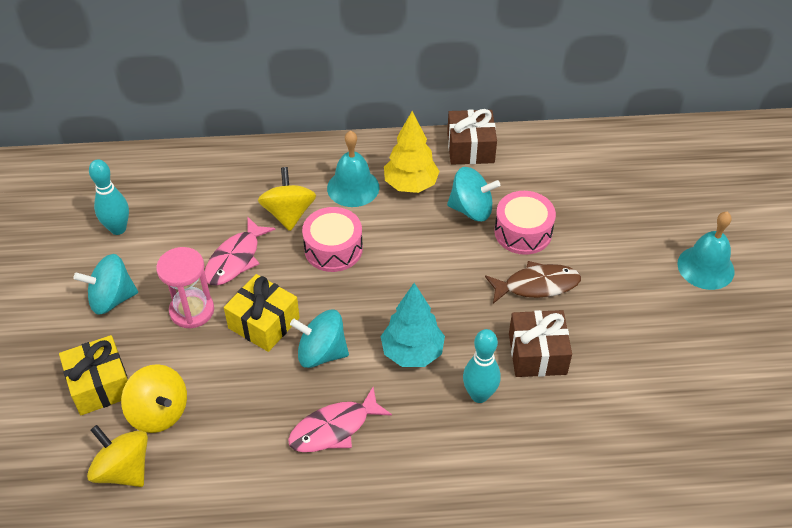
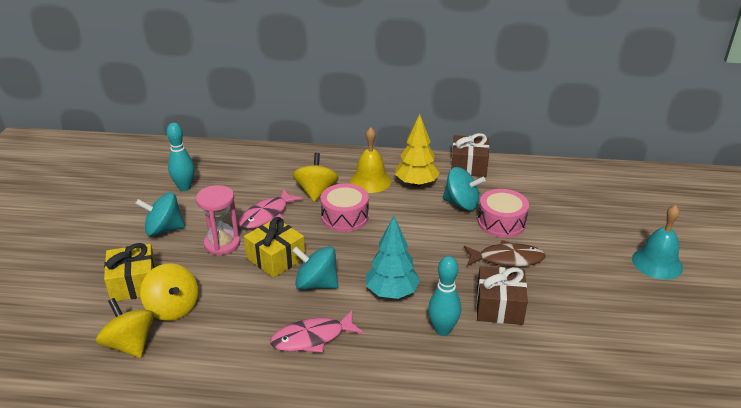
camera: 10 degrees right, 15 degrees down
turquoise bell [327,130,379,207] -> yellow bell [350,127,391,193]

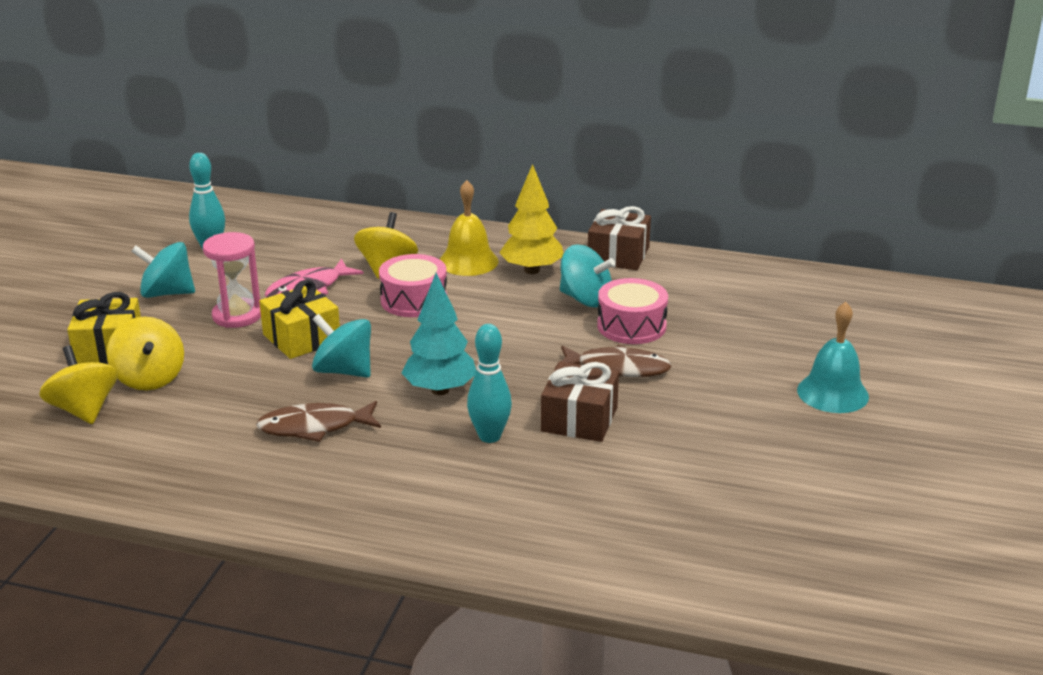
camera: 10 degrees right, 5 degrees down
pink fish [270,310,363,353] -> brown fish [256,401,381,442]

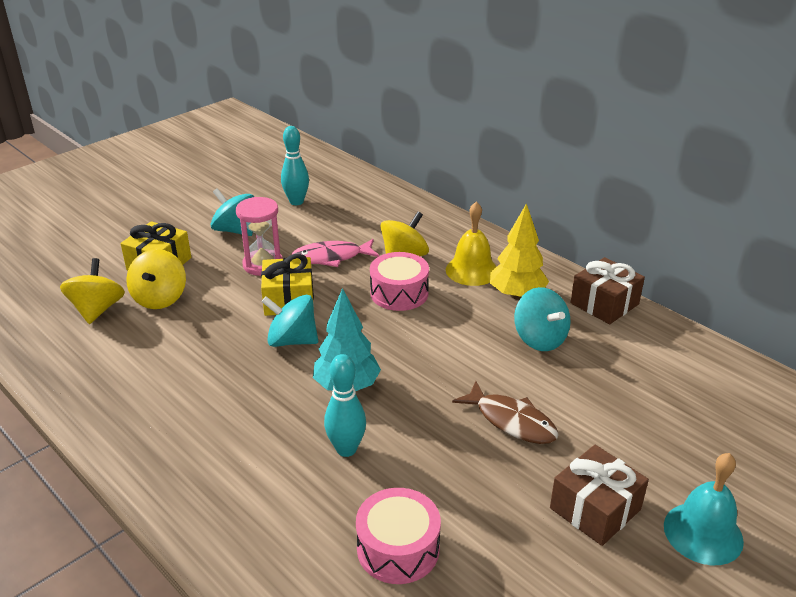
camera: 30 degrees right, 5 degrees up
brown fish [256,401,381,442] -> none
turquoise spinning top [312,314,371,378] -> turquoise spinning top turned 45 degrees counterclockwise [261,295,318,347]
brown gift [541,362,619,442] -> brown gift moved to [550,445,649,546]
pink drum [597,278,668,344] -> pink drum moved to [356,488,441,584]

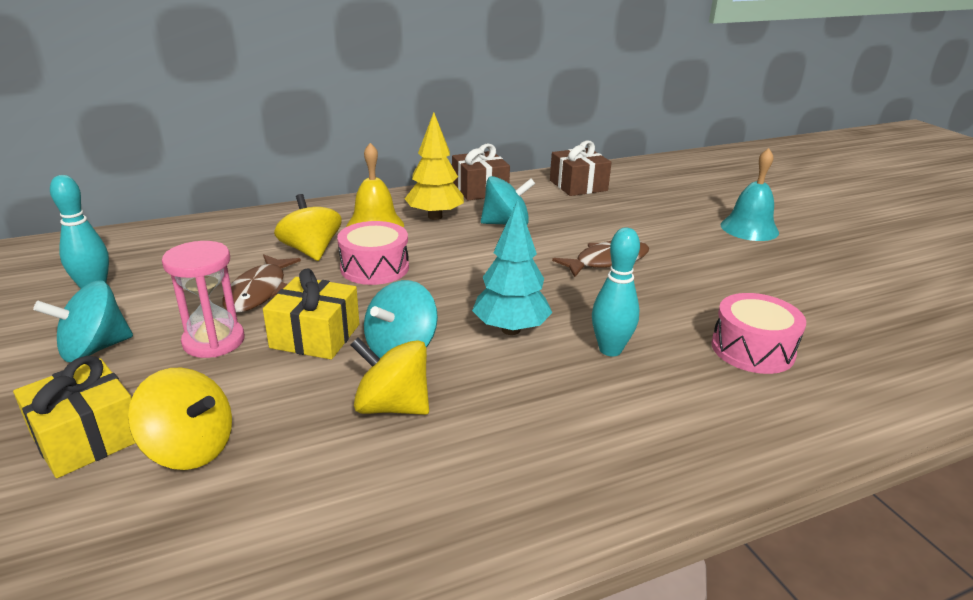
camera: 70 degrees left, 5 degrees down
yellow spinning top [60,258,125,324] -> yellow spinning top moved to [351,337,429,415]
pink fish [292,239,379,267] -> brown fish [223,255,301,313]
brown gift [550,445,649,546] -> brown gift moved to [550,140,612,196]

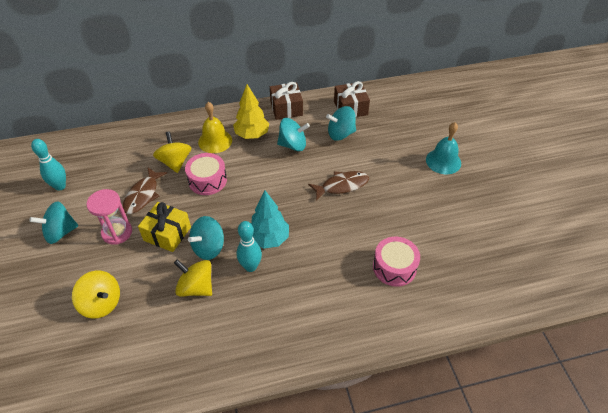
camera: 10 degrees right, 20 degrees up
yellow gift [13,356,135,478] -> none
turquoise bowling pin [592,228,640,356] -> turquoise bowling pin moved to [237,221,262,272]
none -> turquoise spinning top [326,106,356,141]

